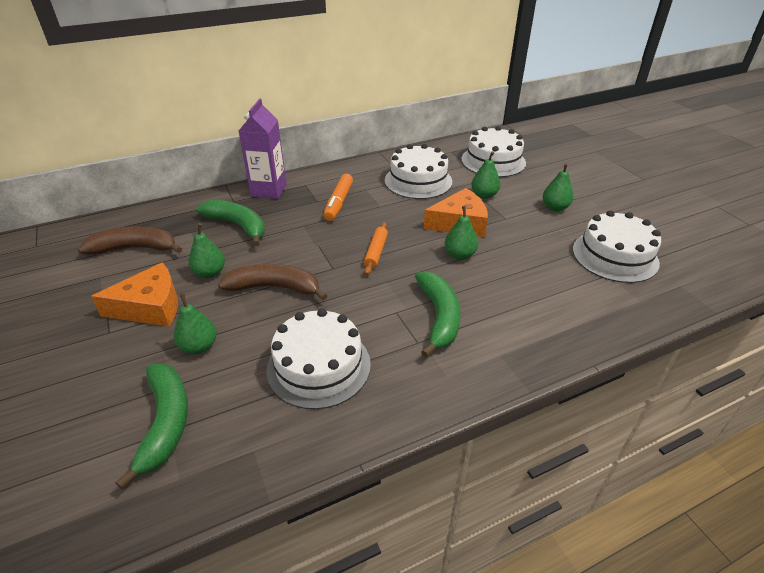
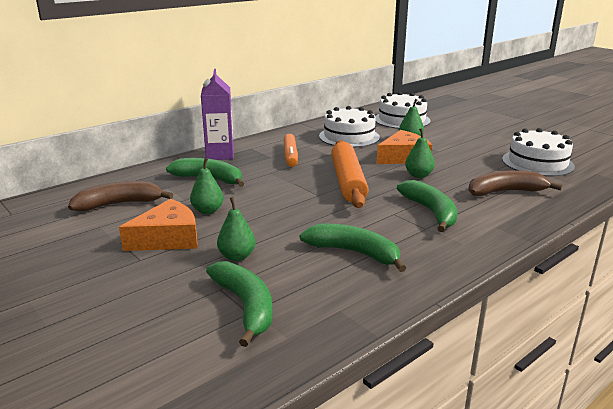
camera: 15 degrees left, 15 degrees down
brown banana [218,264,327,300] -> brown banana moved to [468,170,562,196]
white cake [267,308,371,409] -> green banana [300,223,406,272]
orange rolling pin [364,222,388,275] -> orange rolling pin [331,140,369,208], size x2.06
green pear [543,163,574,211] -> none

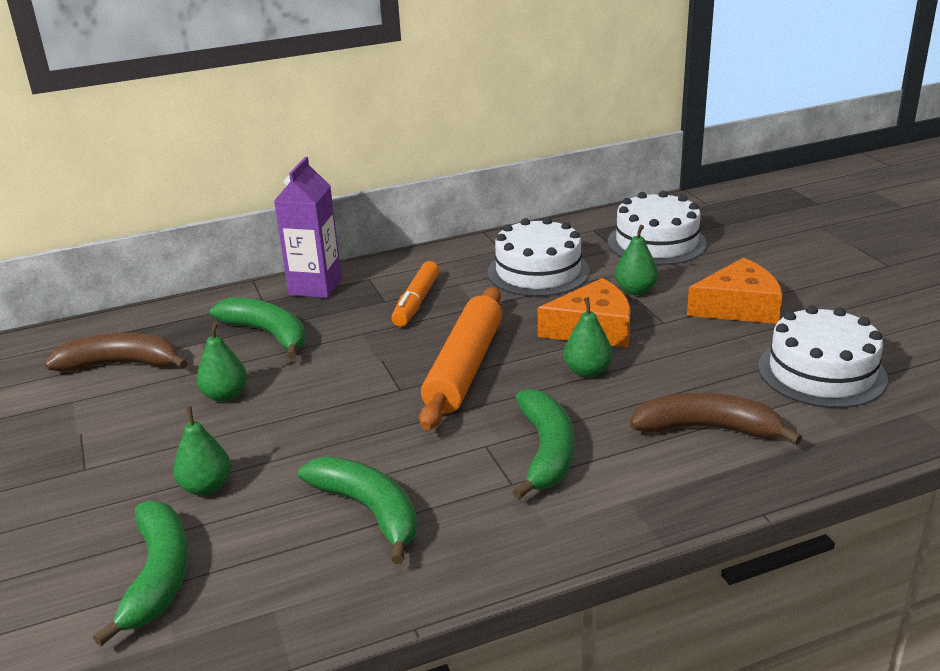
camera: 20 degrees right, 5 degrees up
orange cheese [119,199,197,251] -> orange cheese moved to [687,257,782,324]

